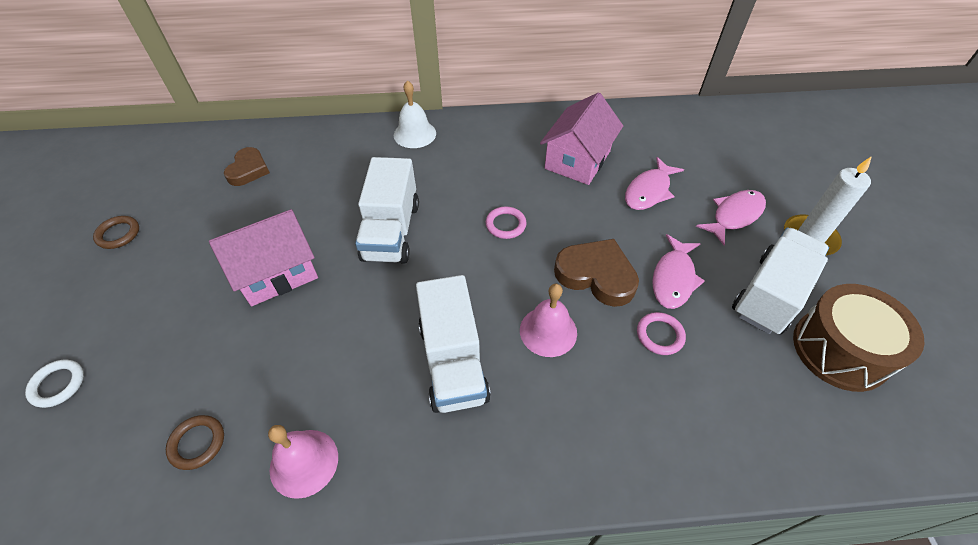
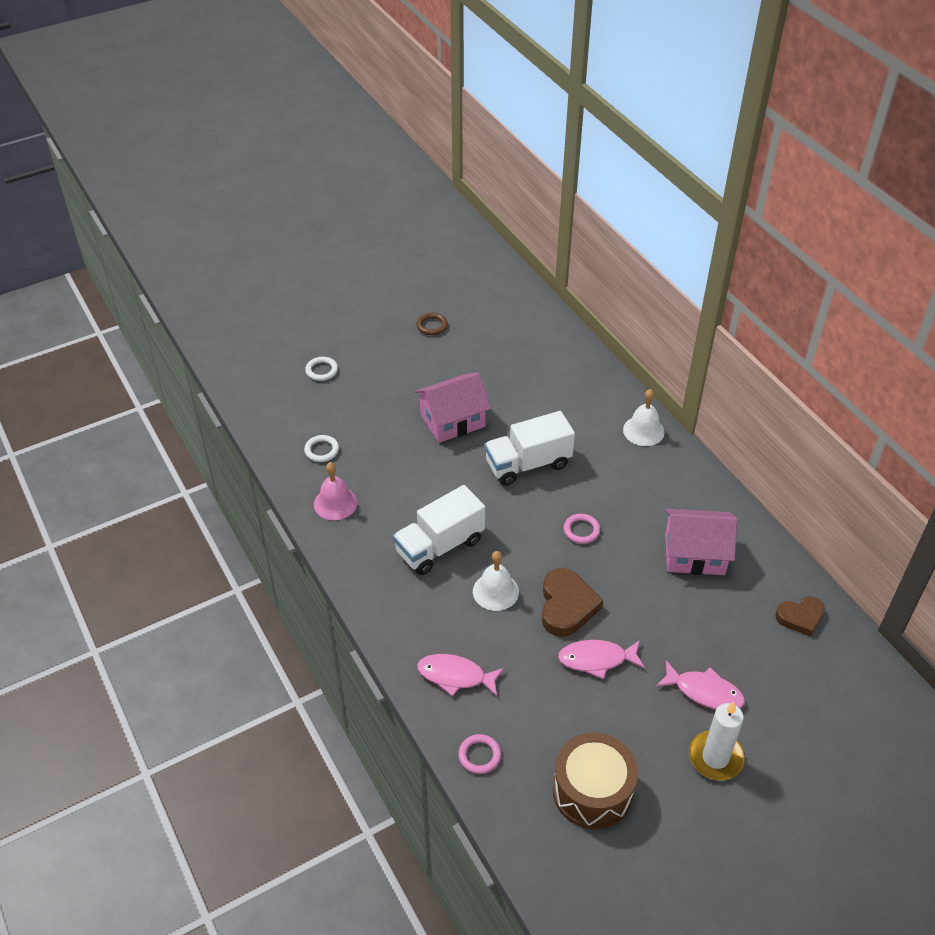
camera: 65 degrees right, 5 degrees down
brown ring [166,415,224,470] -> white ring [304,435,339,462]
pink house [209,209,318,306] -> pink house turned 60 degrees counterclockwise [415,372,491,443]
brown heart [224,147,270,186] -> brown heart moved to [775,596,825,637]
pink bell [520,284,577,357] -> white bell [473,551,519,611]
pink fish [625,157,684,210] -> pink fish moved to [417,654,504,696]
pink ring [637,312,686,355] -> pink ring moved to [458,734,501,774]
white truck [732,227,829,334] -> none

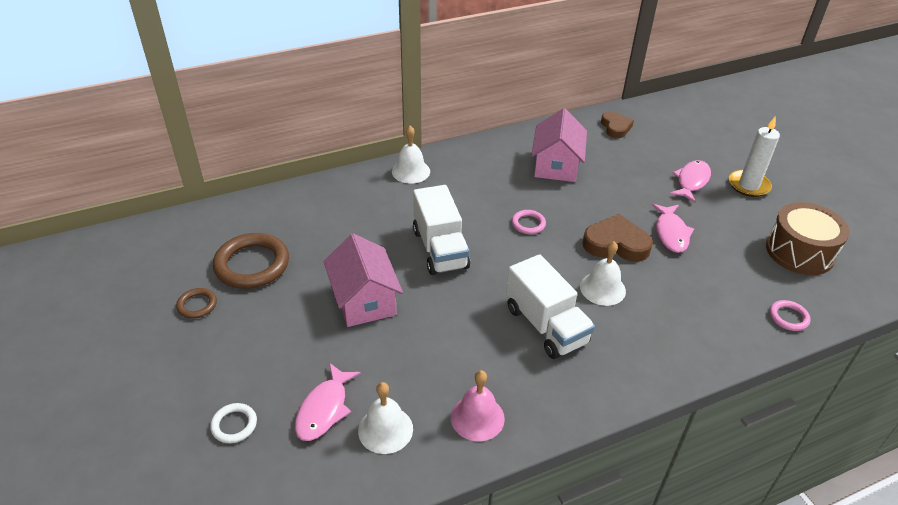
camera: 85 degrees left, 5 degrees down
white ring [304,435,339,462] -> white bell [358,382,413,454]
pink fish [417,654,504,696] -> pink fish moved to [295,363,361,441]
none -> brown ring [213,233,289,289]

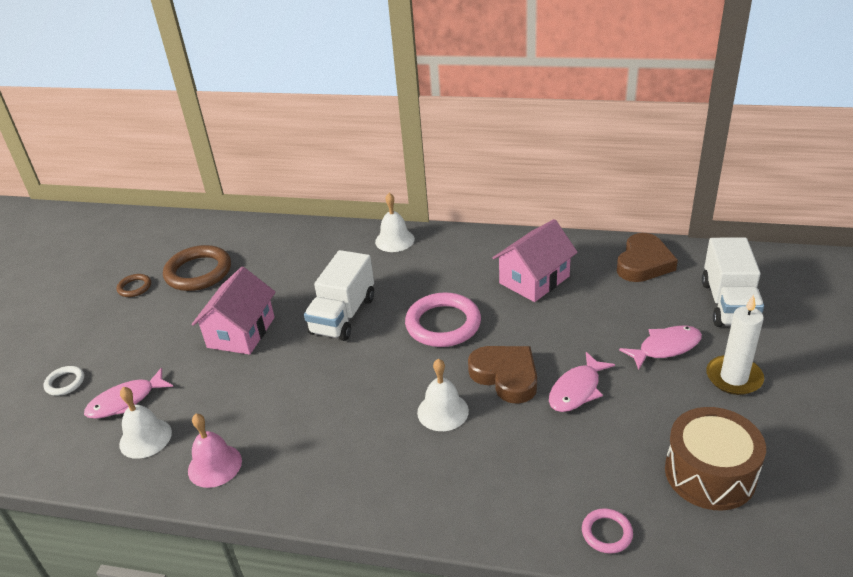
camera: 40 degrees right, 5 degrees down
white truck [506,254,595,359] -> white truck moved to [702,237,764,327]
pink ring [512,210,546,234] -> pink ring [405,292,481,347], size x2.01
brown heart [601,111,634,138] -> brown heart [617,233,678,282], size x1.51

